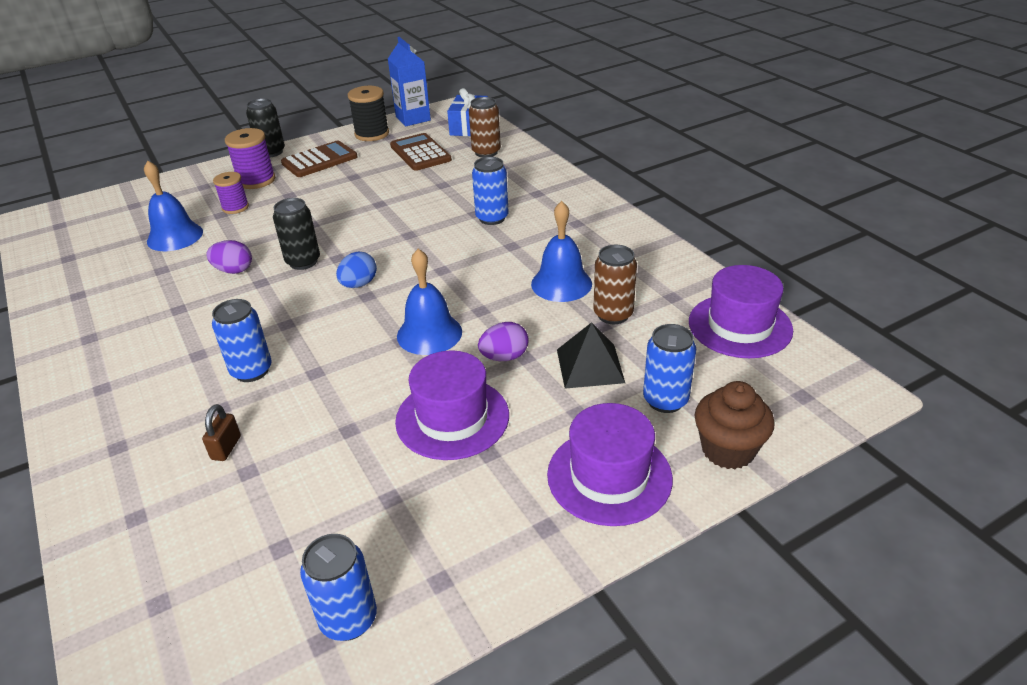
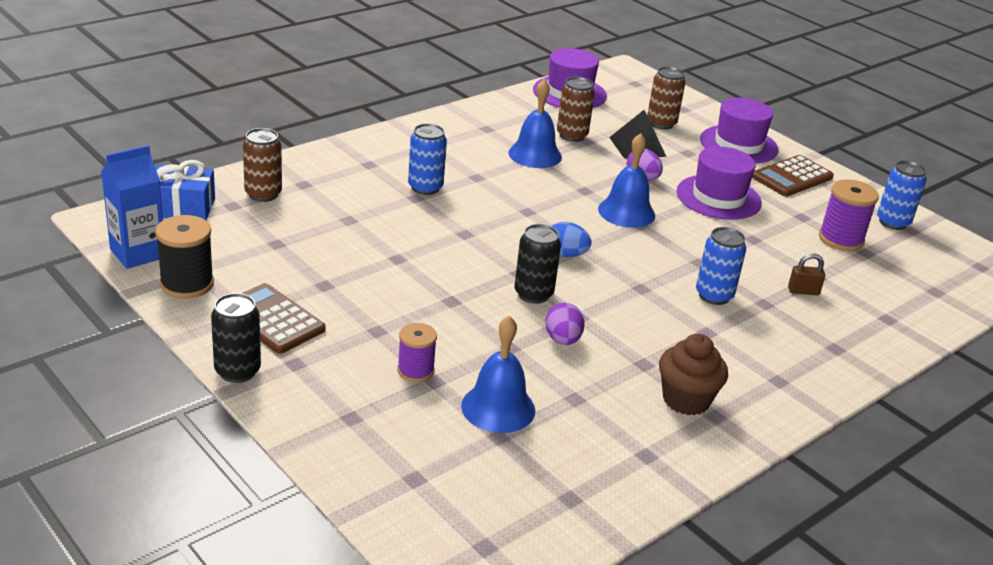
camera: 105 degrees left, 5 degrees down
purple spool [225,128,275,189] -> purple spool moved to [819,179,879,251]
brown calculator [390,133,452,171] -> brown calculator moved to [752,155,834,197]
blue can [643,324,696,413] -> brown can [647,66,685,130]
brown cupcake [695,381,775,469] -> brown cupcake moved to [659,334,728,415]

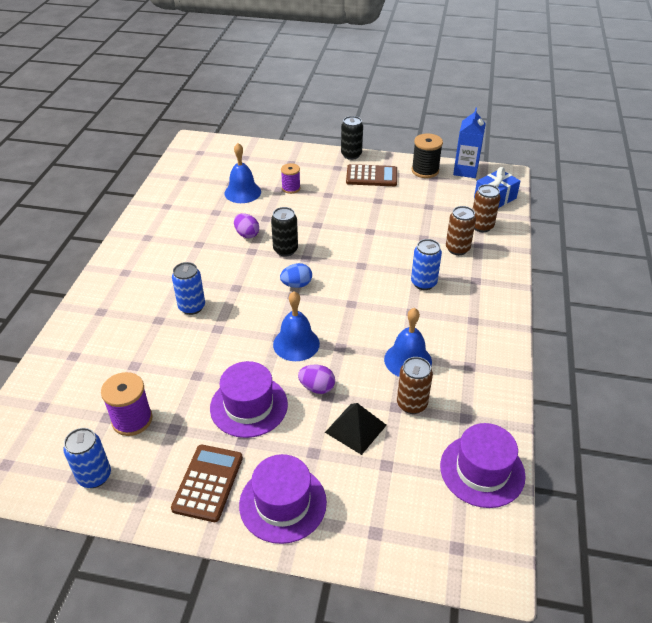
camera: 145 degrees right, 10 degrees up
brown can [647,66,685,130] -> brown can moved to [446,206,476,255]
brown cupcake [659,334,728,415] -> none
brown padlock [788,254,825,295] -> none

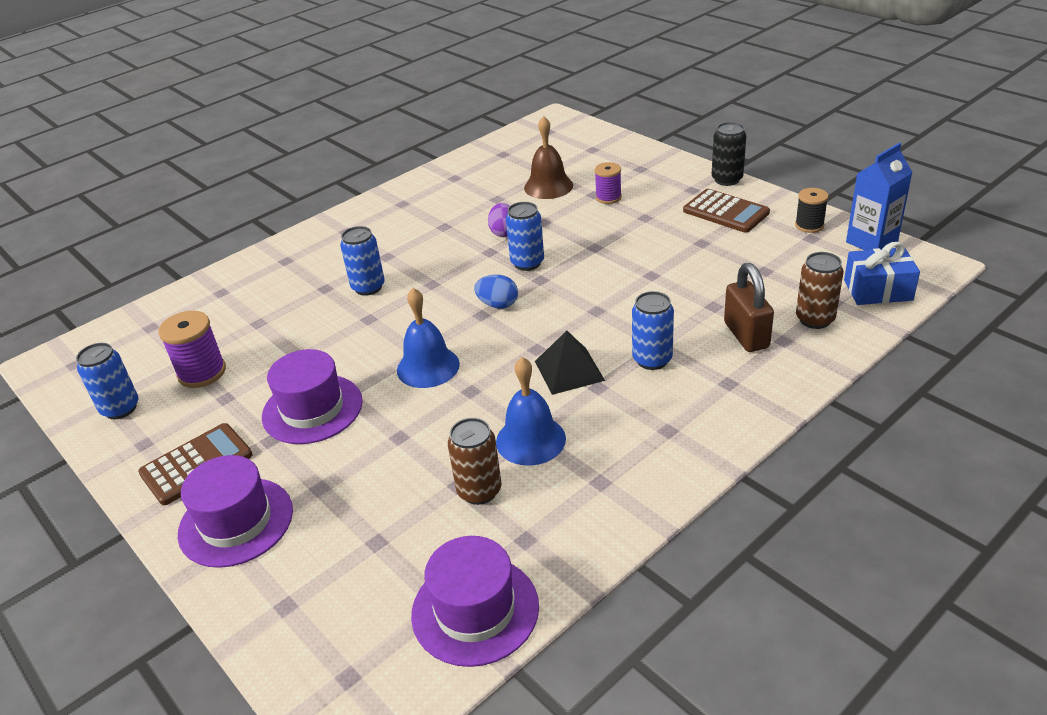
camera: 40 degrees right, 5 degrees down
blue bell [224,143,261,203] -> brown bell [524,116,573,199]
black can [271,207,298,256] -> blue can [506,202,544,271]
purple egg [298,364,335,394] -> none
black pyramid [325,403,386,455] -> black pyramid moved to [535,331,605,395]
black spool [412,133,443,178] -> black spool [795,188,829,233], size x0.66
brown can [446,206,476,255] -> brown padlock [724,263,774,352]

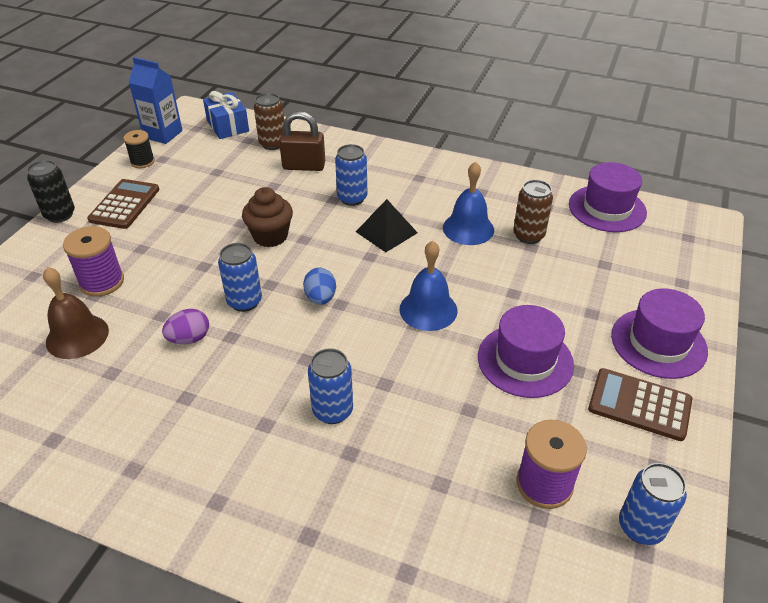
camera: 120 degrees left, 5 degrees up
purple spool [595,162,622,204] -> purple spool [63,226,124,297], size x1.51
brown padlock [724,263,774,352] -> brown padlock turned 45 degrees clockwise [279,111,325,171]
none -> brown cupcake [242,187,293,247]

